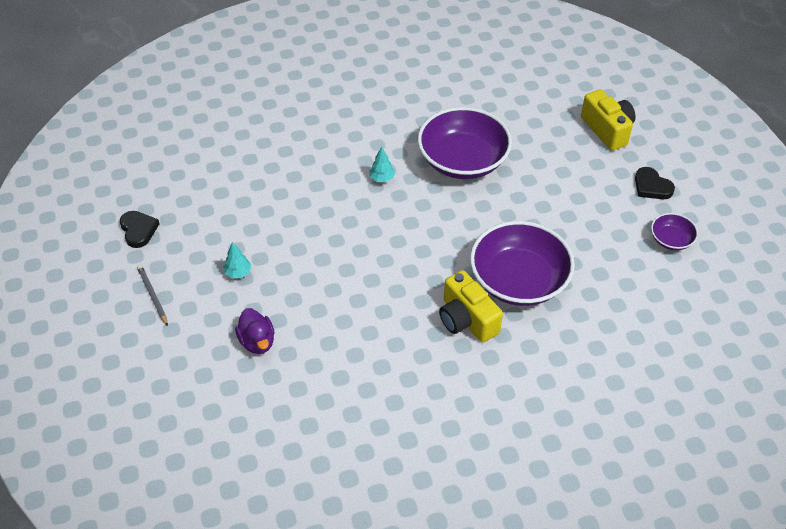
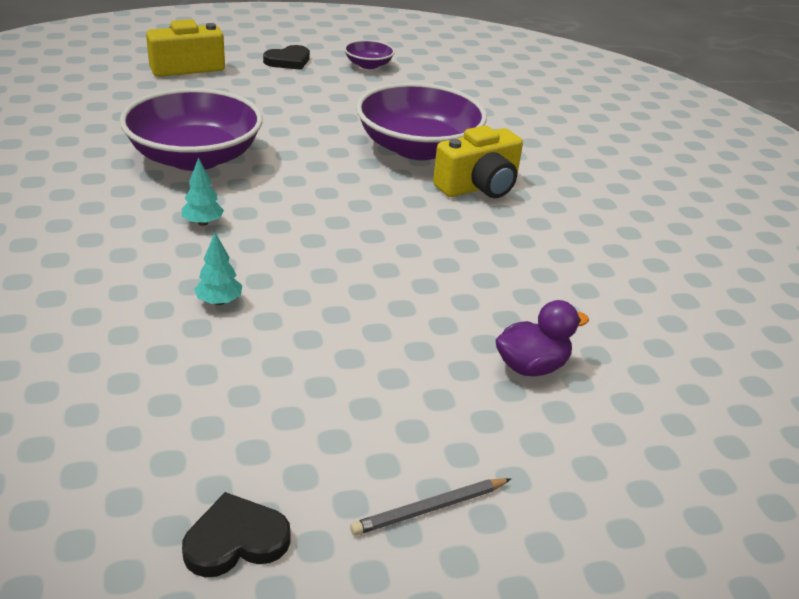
camera: 90 degrees left, 15 degrees down
turquoise tree [223,242,251,278] -> turquoise tree moved to [194,233,242,305]

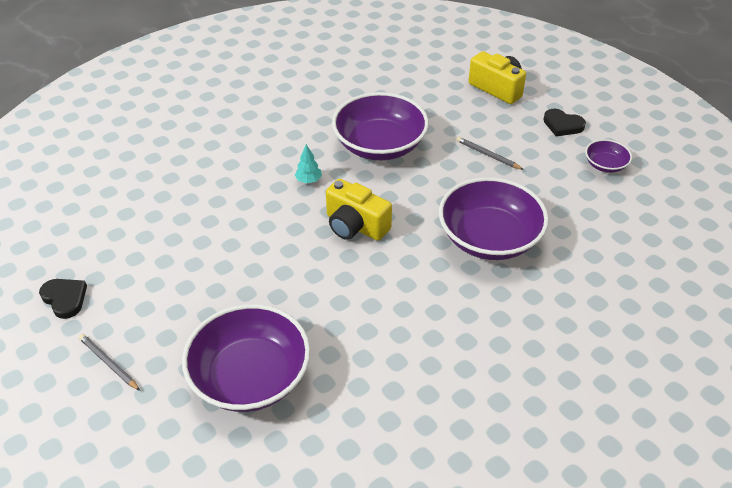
camera: 70 degrees right, 10 degrees up
turquoise tree [194,233,242,305] -> none
yellow camera [433,125,523,198] -> yellow camera moved to [326,179,392,241]
purple duck [495,300,589,376] -> purple bowl [182,304,310,412]
none -> grey pencil [457,137,524,170]

